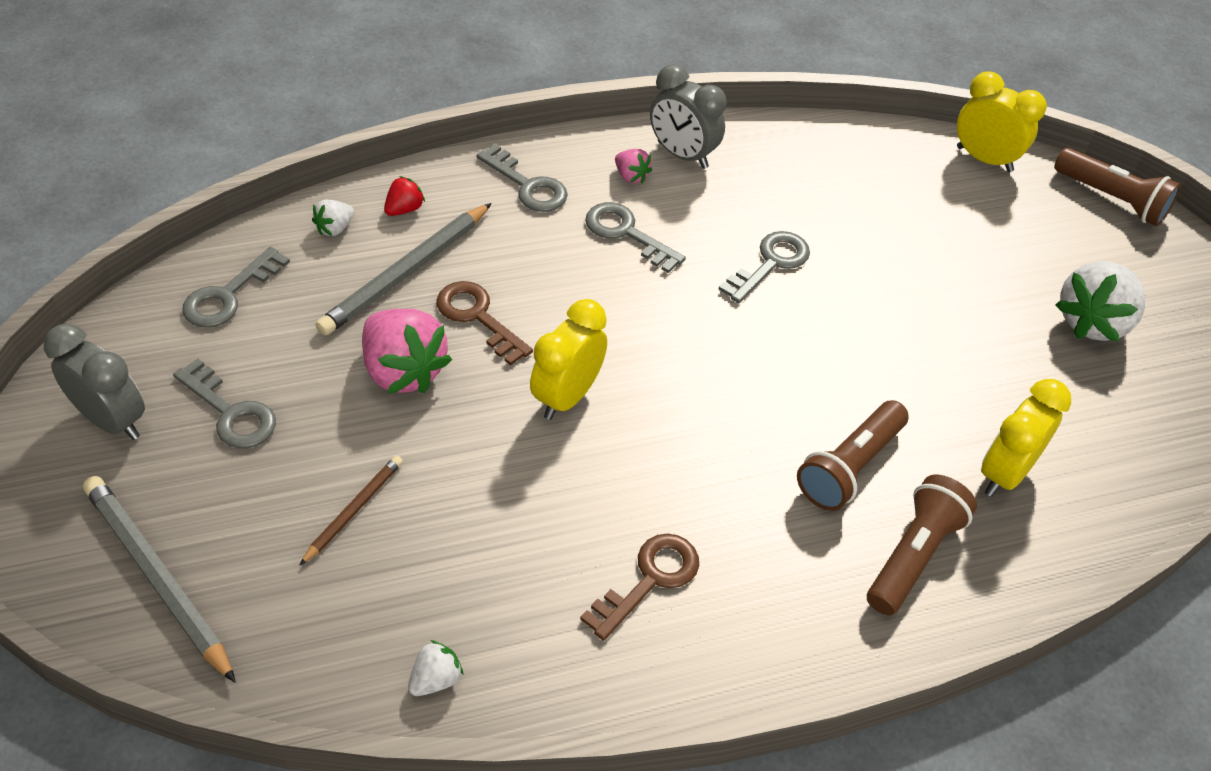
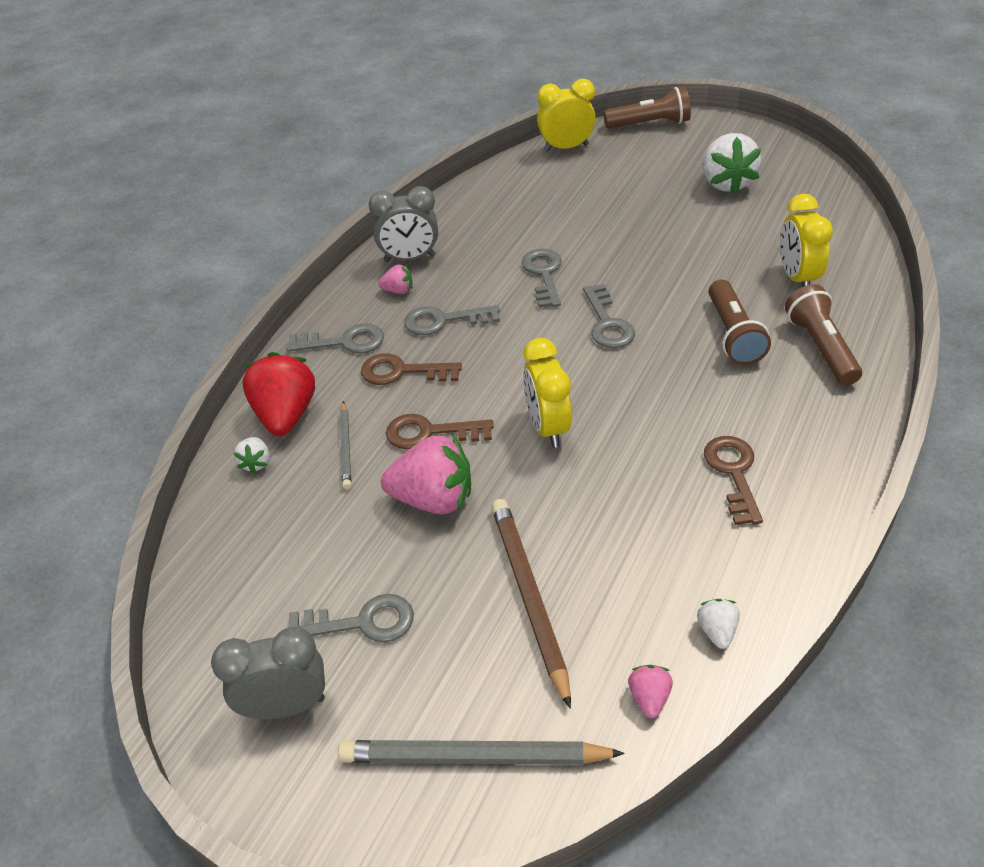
camera: 40 degrees left, 5 degrees down
grey key [182,247,290,328] -> grey key moved to [583,284,635,348]
brown pencil [300,456,403,565] -> brown pencil [491,499,571,709], size x1.82
grey pencil [316,203,492,336] -> grey pencil [340,401,351,489], size x0.55
red strawberry [384,176,425,216] -> red strawberry [243,352,315,436], size x2.11
none -> brown key [361,353,462,385]
none -> pink strawberry [628,665,673,718]

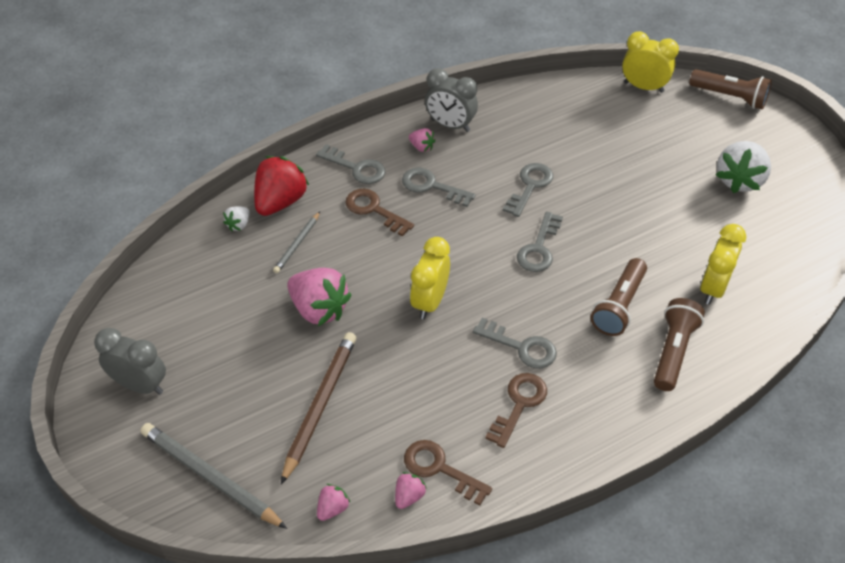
camera: 30 degrees right, 5 degrees up
grey key [289,594,414,642] -> grey key moved to [473,318,557,369]
brown key [386,414,494,449] -> brown key moved to [404,440,492,506]
white strawberry [697,599,740,649] -> pink strawberry [395,472,427,509]

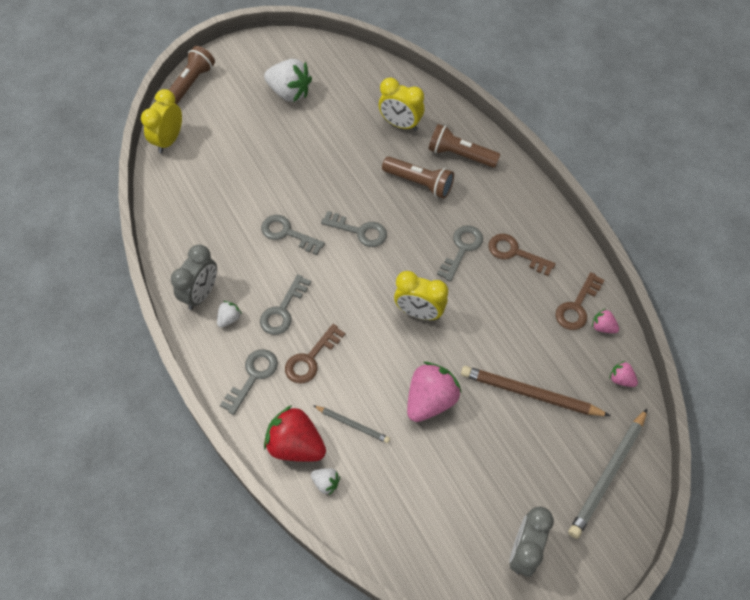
camera: 90 degrees left, 10 degrees up
pink strawberry [409,128,436,152] -> white strawberry [217,301,242,328]

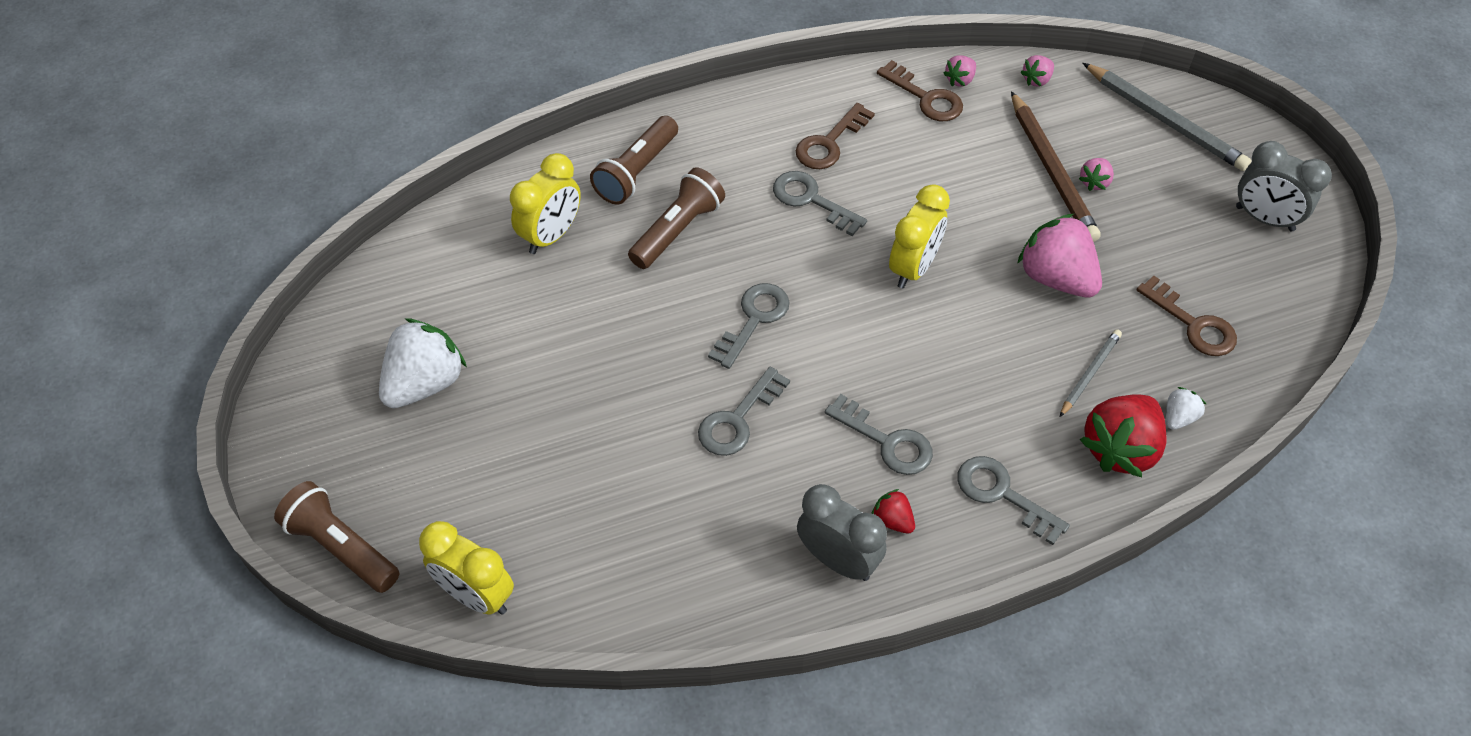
camera: 80 degrees left, 5 degrees down
white strawberry [217,301,242,328] -> red strawberry [871,489,915,534]
brown key [285,324,345,384] -> brown key moved to [1136,275,1237,356]
brown pencil [461,366,611,416] -> brown pencil turned 45 degrees counterclockwise [1011,91,1101,242]
none -> pink strawberry [1079,158,1114,191]

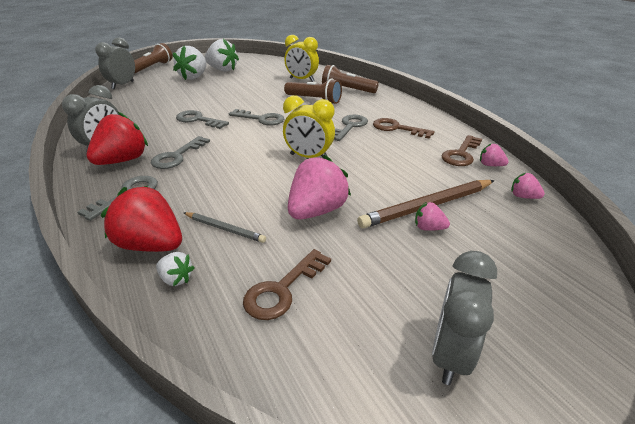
camera: 80 degrees right, 20 degrees down
yellow clock [419,521,514,615] -> grey clock [95,37,135,89]
red strawberry [871,489,915,534] -> red strawberry [87,111,148,165], size x2.11
grey pencil [1083,63,1252,171] -> none
none -> white strawberry [173,46,207,80]

